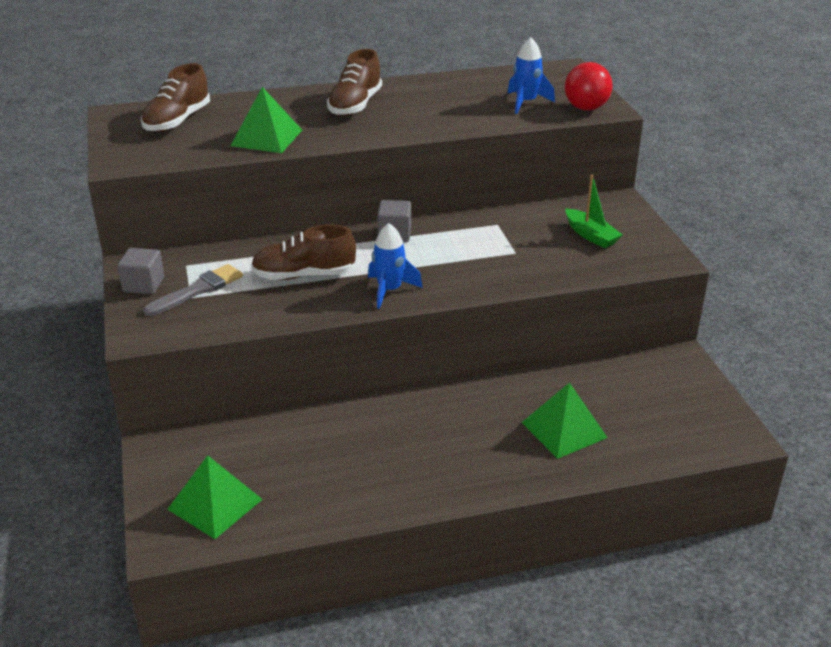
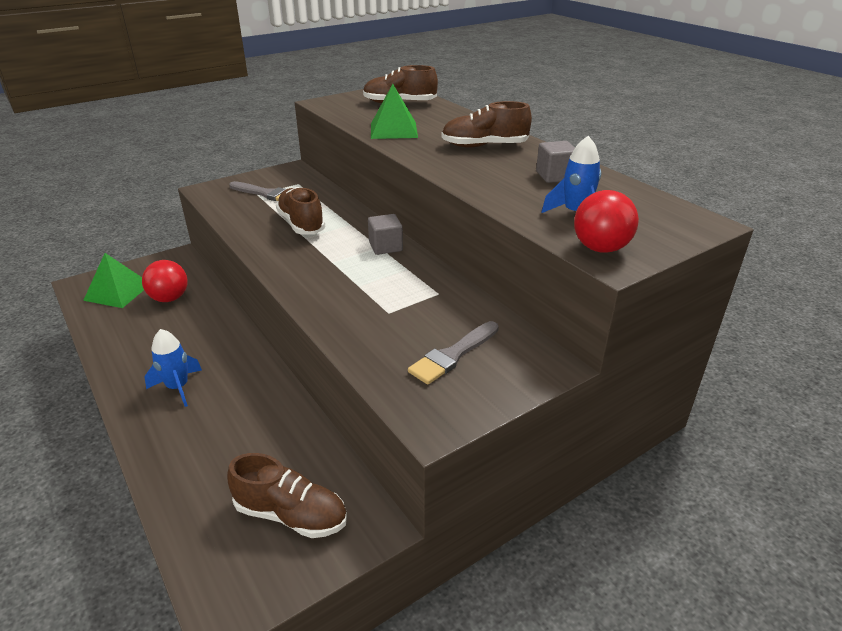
camera: 70 degrees right, 0 degrees up
grey cube [117,248,164,294] -> grey cube moved to [536,141,575,183]
blue rocket [368,223,423,309] -> blue rocket moved to [144,329,202,407]
green pyramid [521,382,608,459] -> none
green boat [565,175,623,248] -> grey brush [408,321,499,385]
none -> red ball [142,260,188,302]
none -> brown shoe [227,453,347,538]

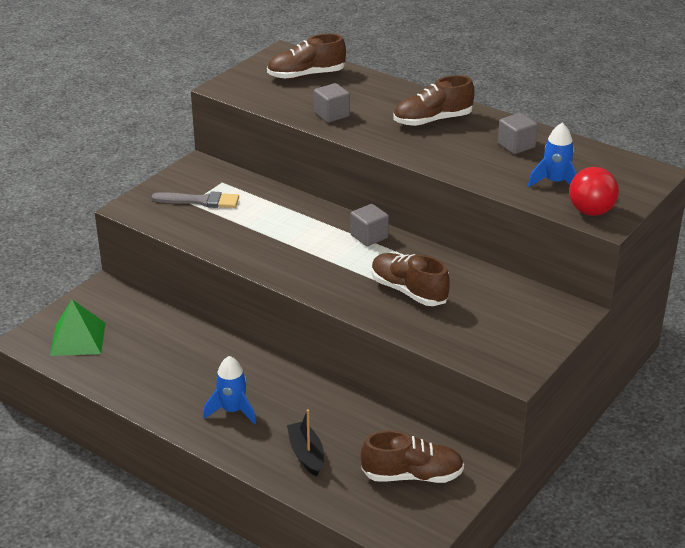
camera: 20 degrees left, 0 degrees up
red ball [142,260,188,302] -> none
brown shoe [276,187,325,235] -> brown shoe moved to [372,253,450,306]
green pyramid [371,84,418,139] -> grey cube [314,83,350,123]
grey brush [408,321,499,385] -> none
none -> black boat [287,409,324,477]

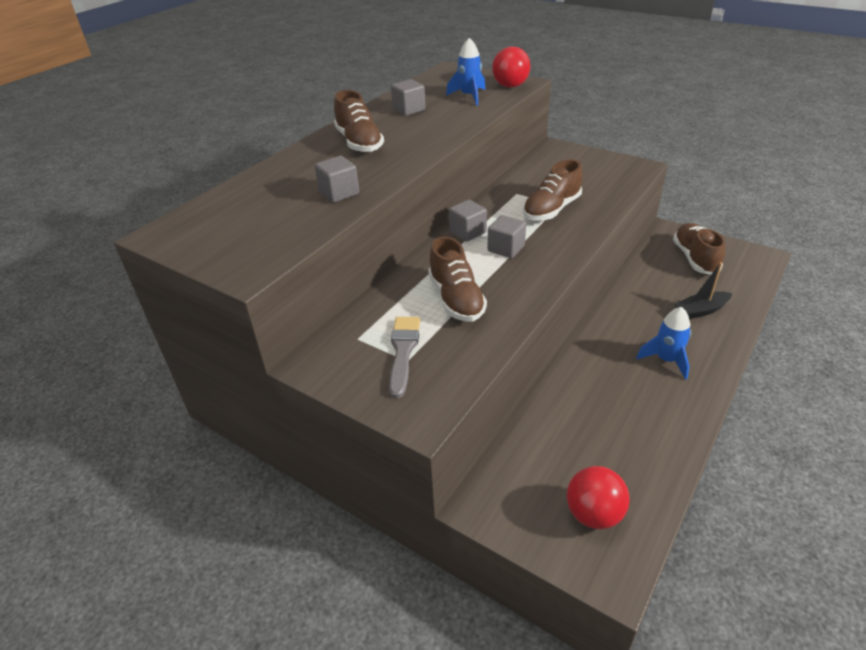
camera: 90 degrees left, 5 degrees up
green pyramid [50,300,106,356] -> red ball [567,466,630,529]
brown shoe [267,34,346,79] -> brown shoe moved to [428,237,487,322]
none -> grey cube [488,215,526,258]

